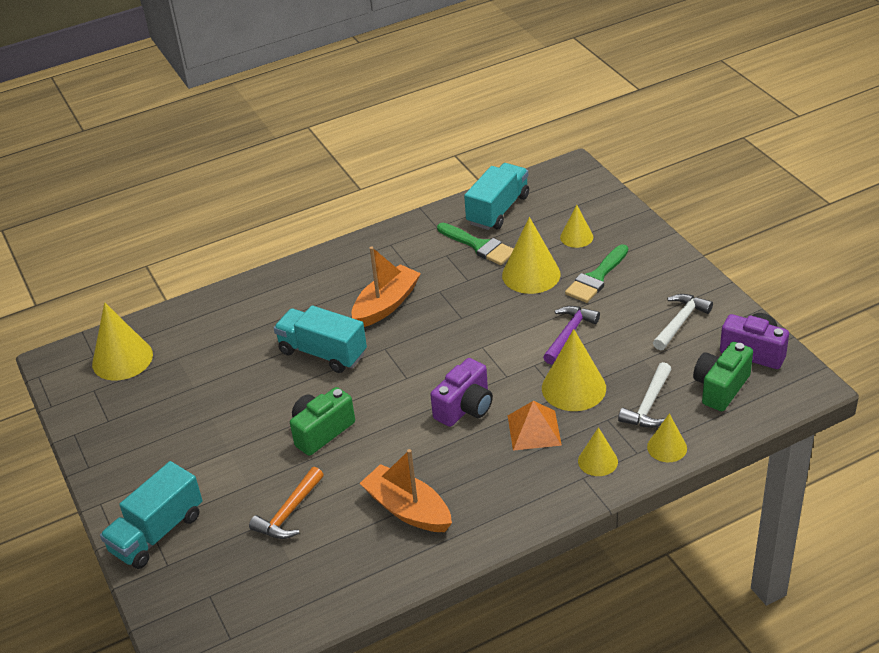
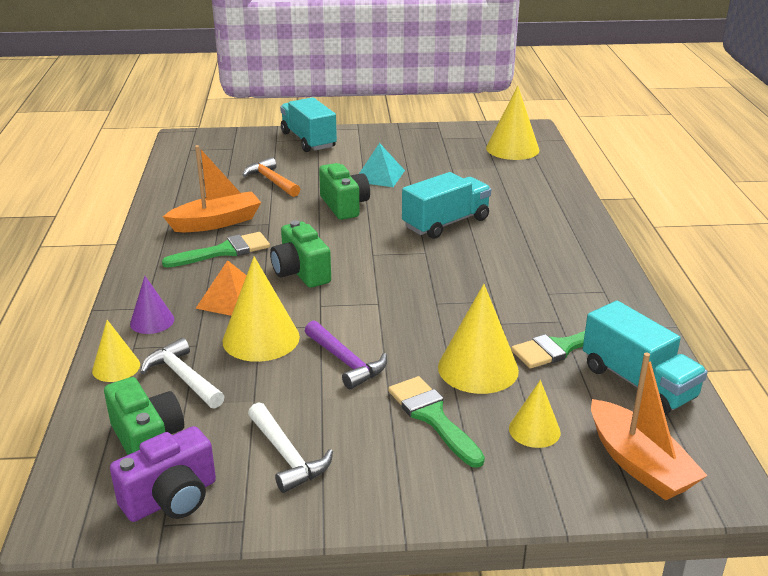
camera: 110 degrees right, 10 degrees down
orange boat [352,247,421,327] -> orange boat moved to [591,352,708,500]
purple camera [430,358,493,427] -> green camera [270,220,331,288]
yellow cone [578,427,618,476] -> purple cone [130,276,174,334]
none -> green brush [162,232,270,268]
none -> turquoise pyramid [359,143,405,187]

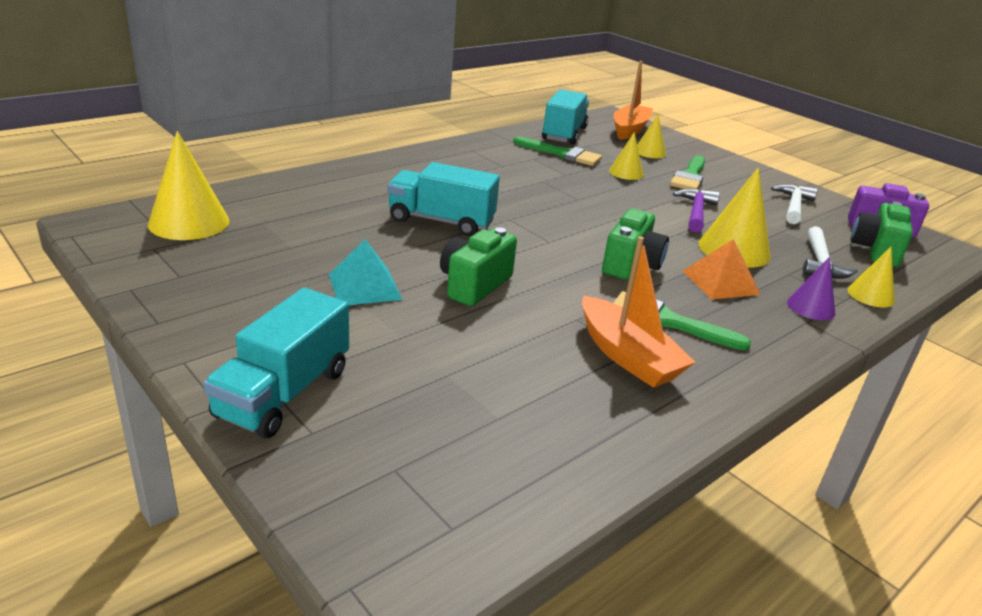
camera: 130 degrees left, 0 degrees up
orange boat [163,145,261,232] -> orange boat turned 150 degrees counterclockwise [582,236,696,388]
orange hammer [242,157,300,197] -> none
yellow cone [438,284,519,394] -> yellow cone [609,132,643,180], size x0.58

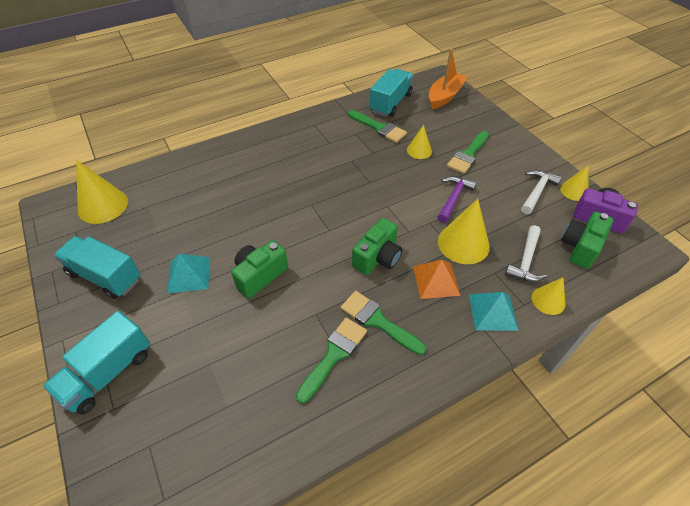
camera: 15 degrees right, 20 degrees up
turquoise truck [387,162,500,236] -> turquoise truck moved to [54,236,141,299]
orange boat [582,236,696,388] -> green brush [296,318,367,403]
yellow cone [637,114,666,158] -> yellow cone moved to [560,166,589,201]
purple cone [787,257,835,320] -> turquoise pyramid [469,292,519,331]

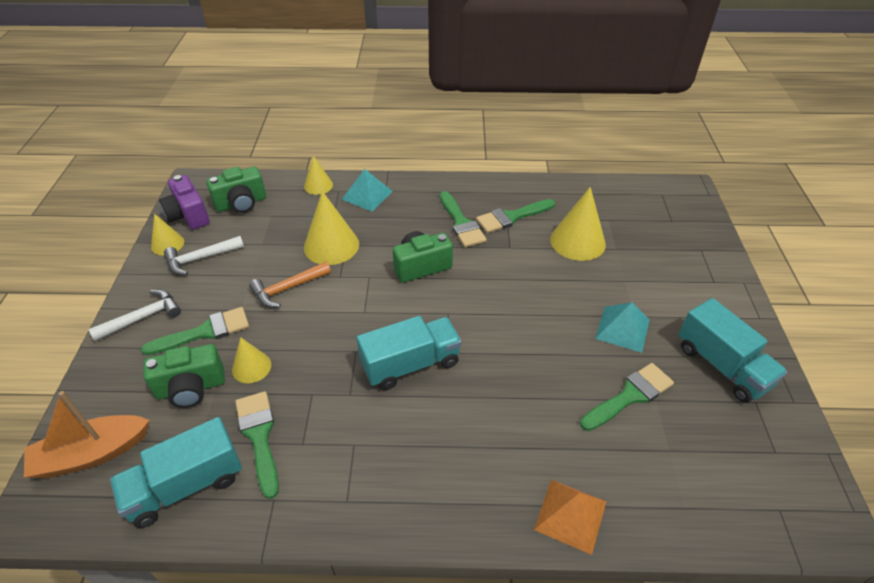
camera: 150 degrees left, 5 degrees down
turquoise truck [43,311,150,415] -> turquoise truck moved to [356,316,462,390]
yellow cone [76,160,128,224] -> yellow cone moved to [550,187,606,261]
green camera [231,240,288,299] -> green camera moved to [143,344,225,408]
orange pyramid [413,260,461,299] -> orange pyramid moved to [534,479,606,555]
purple hammer [437,176,477,223] -> orange hammer [249,261,331,308]
white hammer [505,225,547,282] -> white hammer moved to [88,290,181,341]
none -> green brush [580,363,674,431]

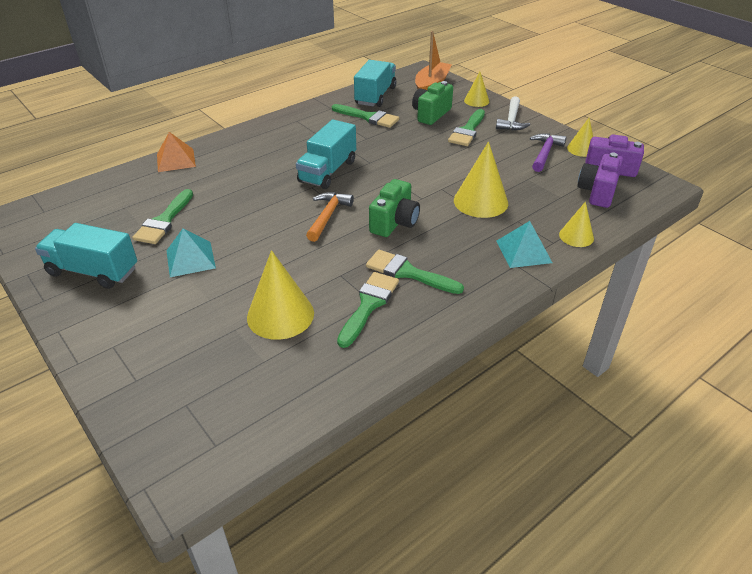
camera: 140 degrees right, 5 degrees down
white hammer [164,236,244,275] -> purple hammer [530,134,566,172]
green camera [206,166,266,213] -> purple camera [577,152,624,208]
yellow cone [232,337,271,383] -> yellow cone moved to [464,72,489,107]
orange hammer [249,261,331,308] -> orange hammer moved to [306,192,354,242]

